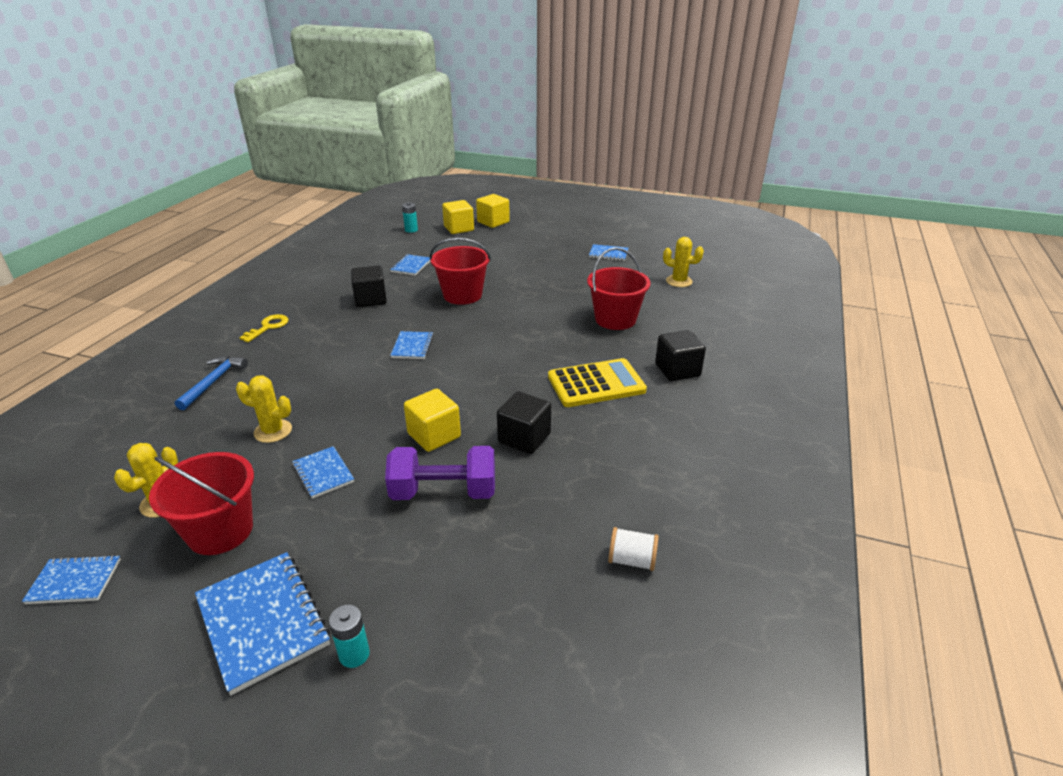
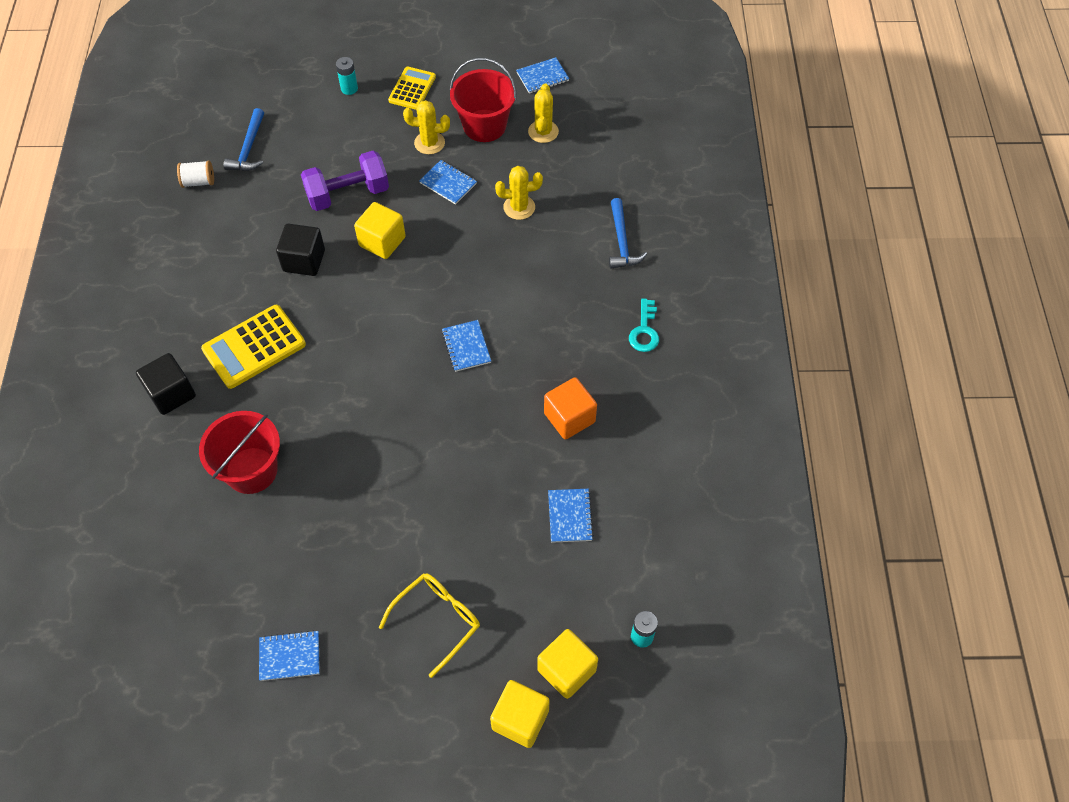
camera: 160 degrees right, 25 degrees up
blue notebook [195,552,330,695] -> yellow calculator [388,67,436,110]
yellow key [239,314,288,342] -> turquoise key [629,298,659,352]
black cube [351,266,387,307] -> orange cube [544,377,597,439]
red bucket [430,238,491,305] -> none
yellow cactus [663,237,704,287] -> yellow cactus moved to [403,100,450,155]
none -> blue hammer [224,108,264,171]
none -> yellow glasses [379,573,480,678]

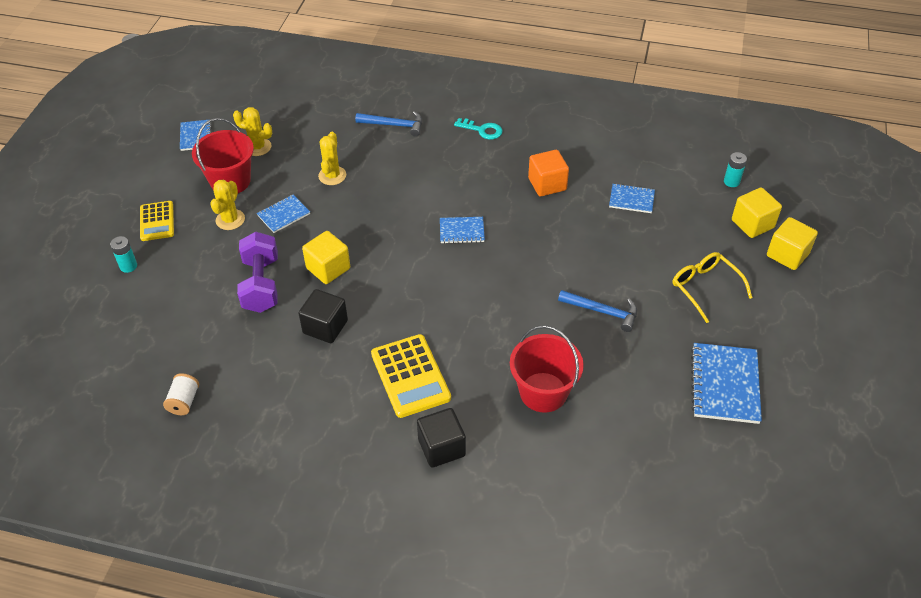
camera: 75 degrees left, 10 degrees down
blue hammer [224,108,264,171] -> blue hammer moved to [558,290,637,332]
blue notebook [259,630,320,681] -> blue notebook [691,343,762,424], size x1.74
yellow calculator [388,67,436,110] -> yellow calculator turned 135 degrees counterclockwise [140,201,174,241]

